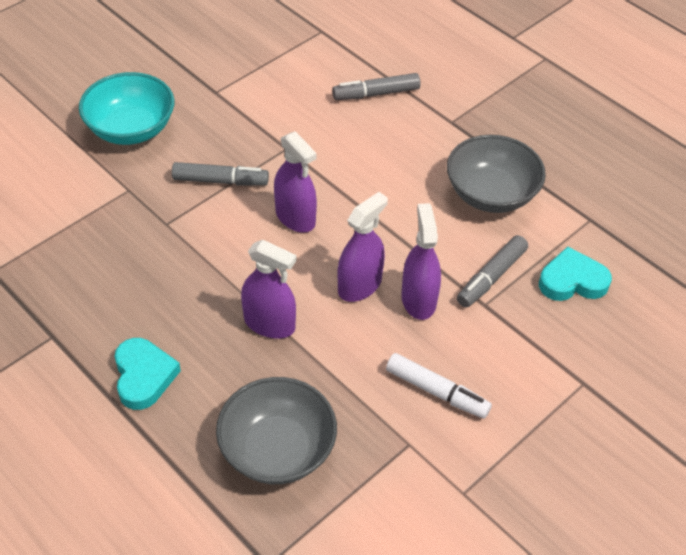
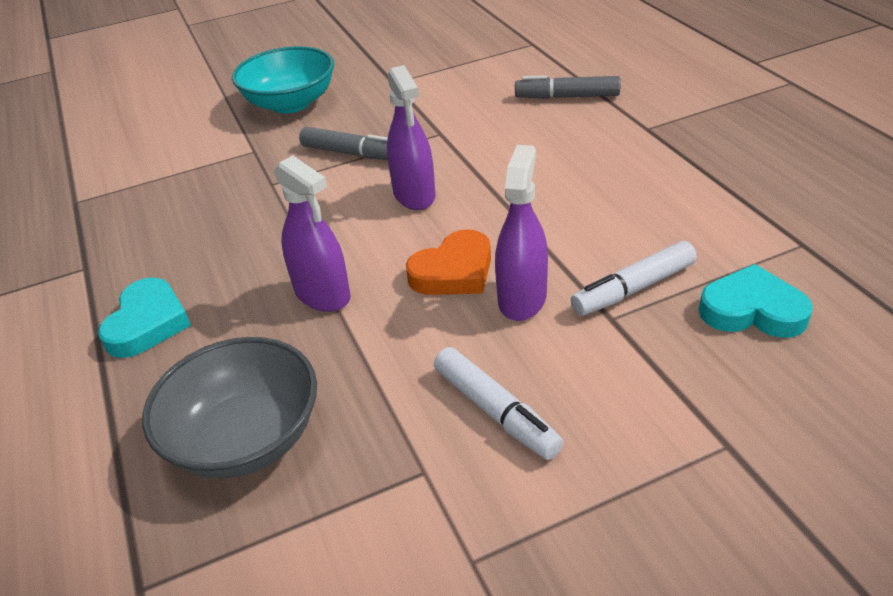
camera: 25 degrees right, 10 degrees down
purple spray bottle [338,192,388,302] -> orange heart [406,229,491,295]
grey bowl [447,135,546,213] -> none
grey marker [457,235,528,308] -> white marker [571,241,697,316]

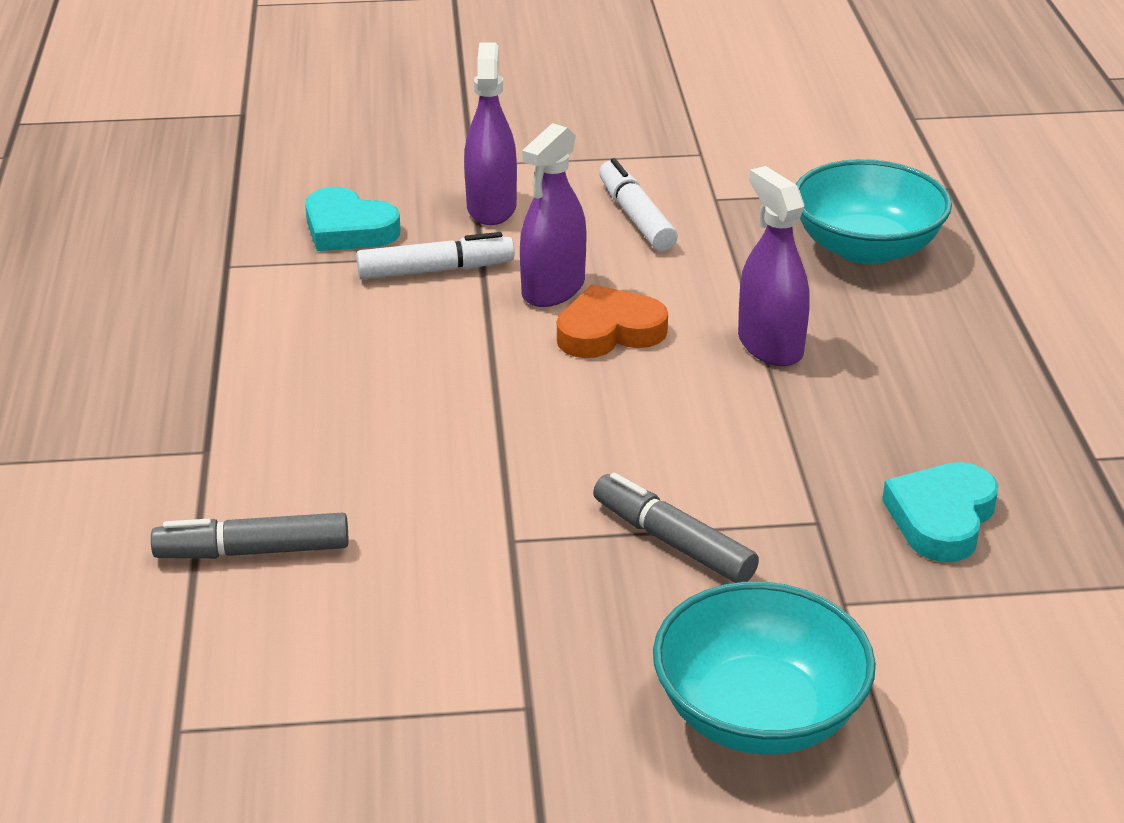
camera: 165 degrees left, 5 degrees down
turquoise heart [98,278,191,358] -> turquoise heart moved to [882,462,998,562]
grey bowl [142,337,317,478] -> turquoise bowl [796,159,952,264]
purple spray bottle [387,65,436,210] -> purple spray bottle moved to [464,42,517,225]
grey marker [515,75,621,99] -> grey marker turned 150 degrees clockwise [151,513,349,559]

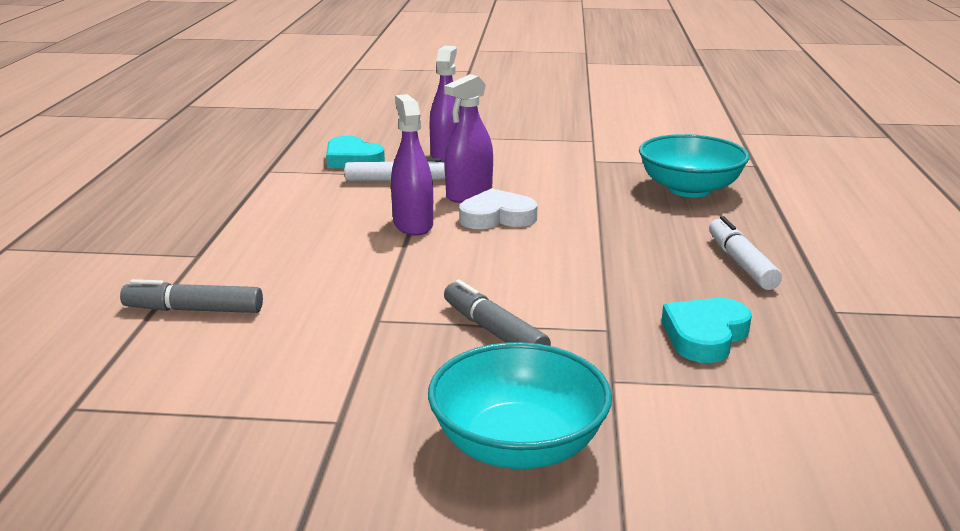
camera: 10 degrees right, 10 degrees down
orange heart [557,284,668,358] -> white heart [459,188,537,229]
white marker [599,158,678,251] -> white marker moved to [709,216,782,290]
purple spray bottle [738,166,810,366] -> purple spray bottle moved to [391,94,433,236]

